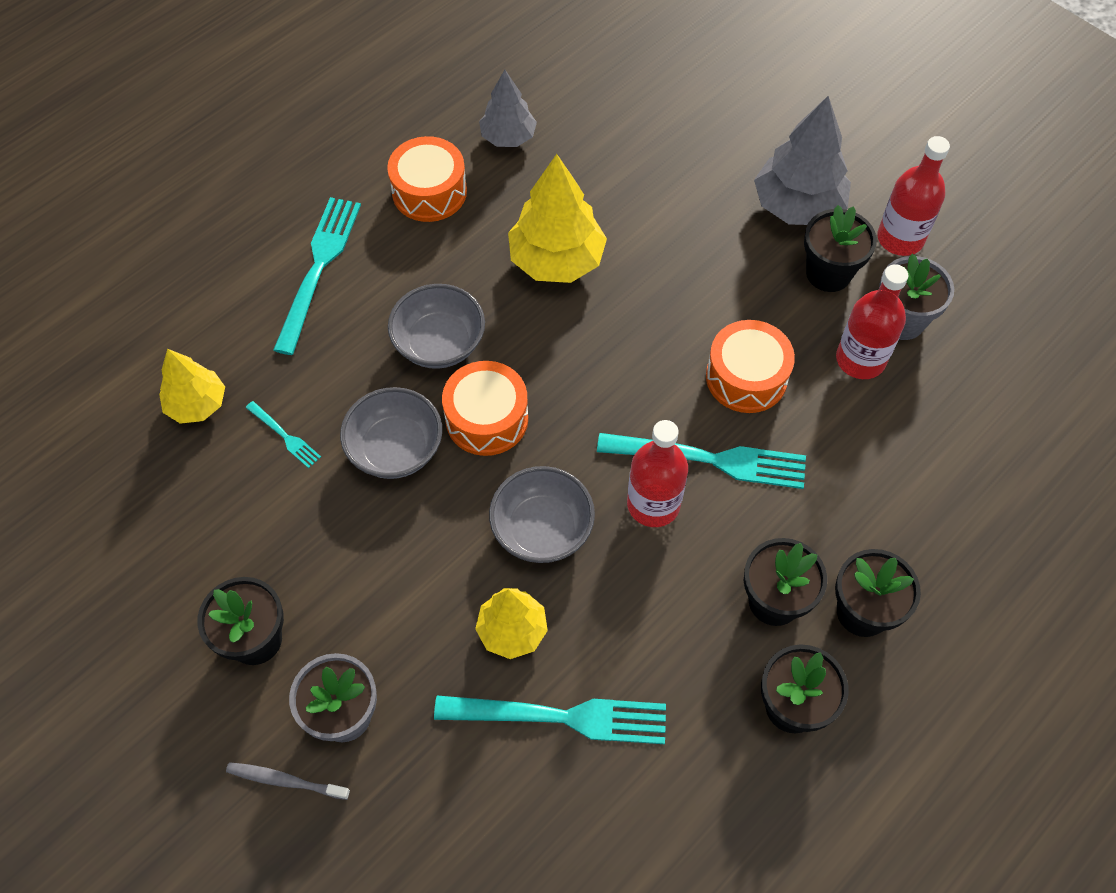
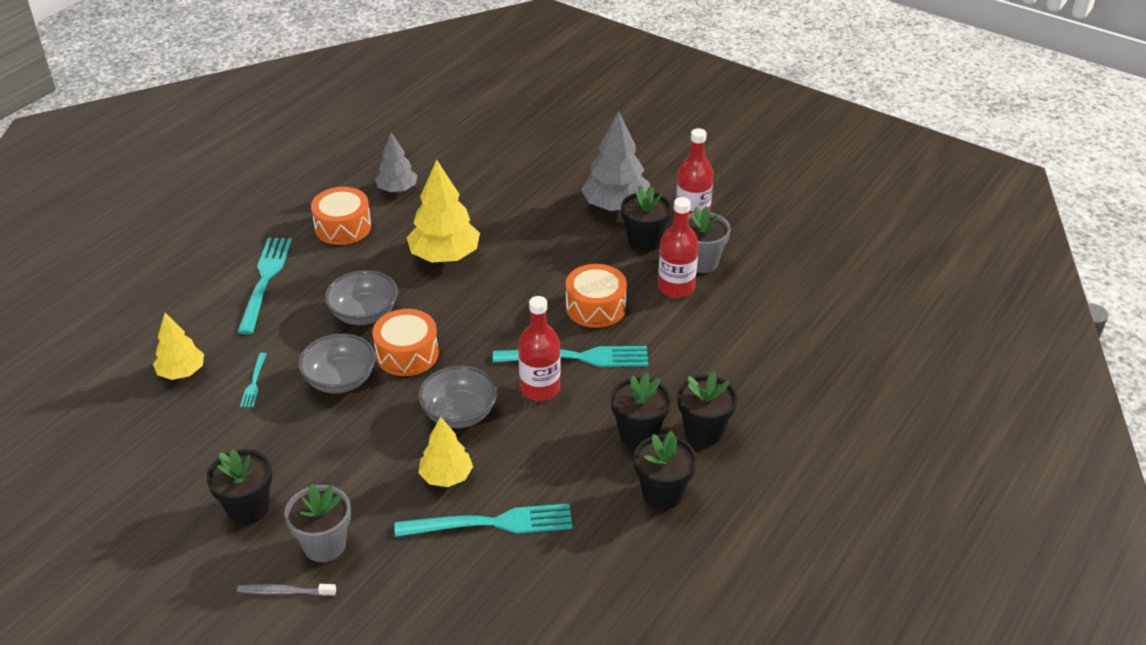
camera: 10 degrees left, 20 degrees down
turquoise fork [246,401,321,468] -> turquoise fork turned 60 degrees clockwise [240,353,266,408]

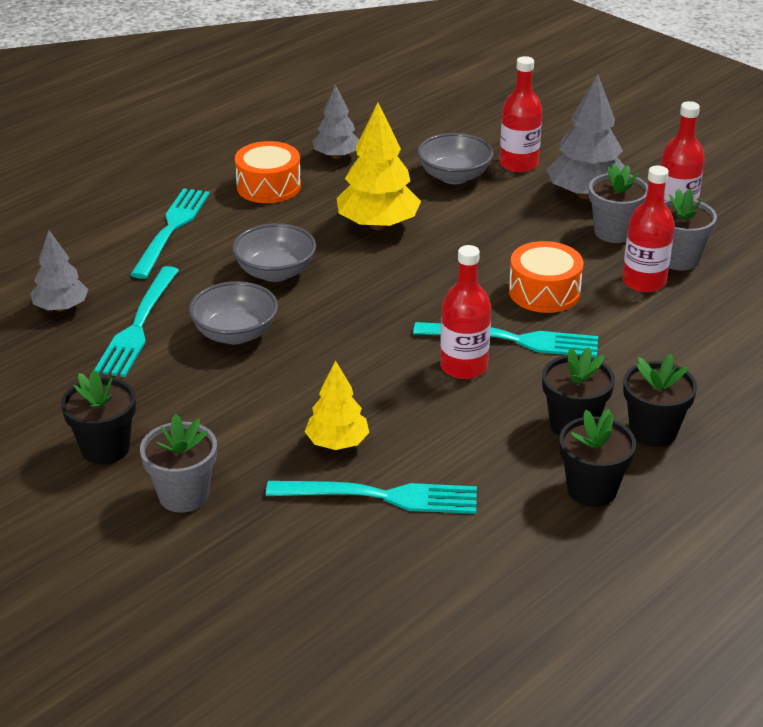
camera: 10 degrees right, 5 degrees down
yellow tree [153,313,204,380] -> grey tree [31,230,88,312]
grey toothbrush [237,584,336,596] -> none
turquoise fork [240,353,266,408] -> turquoise fork [94,266,179,377], size x2.11
orange drum [372,309,439,376] -> none
grey bowl [418,366,497,428] -> grey bowl moved to [417,133,493,184]
black flower pot [621,186,672,252] -> grey flower pot [589,163,648,243]
none -> red bottle [499,56,542,172]

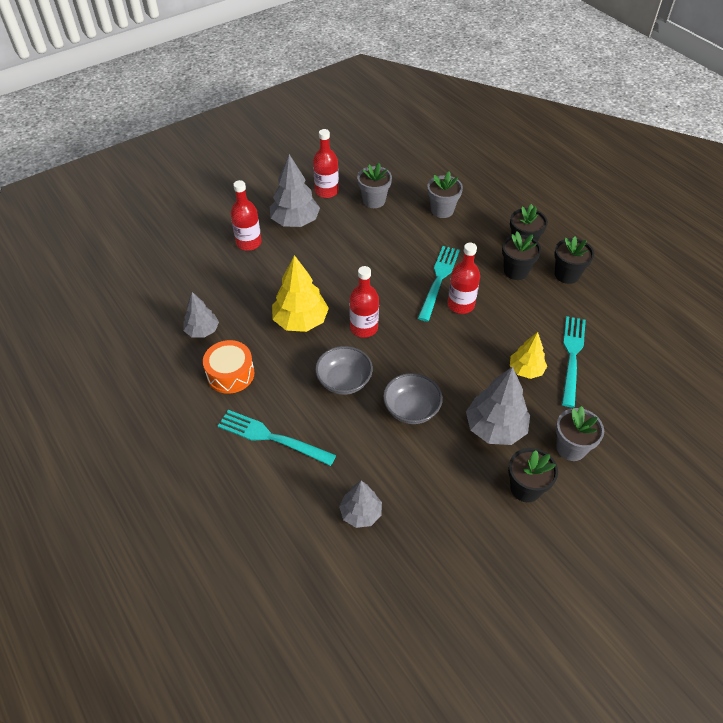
camera: 80 degrees left, 15 degrees up
turquoise fork [94,266,179,377] -> none
grey bowl [417,133,493,184] -> none
orange drum [509,241,583,313] -> none
grey flower pot [589,163,648,243] -> grey flower pot moved to [427,172,463,218]
red bottle [622,166,675,292] -> red bottle moved to [349,266,379,338]
none -> grey tree [466,366,530,445]

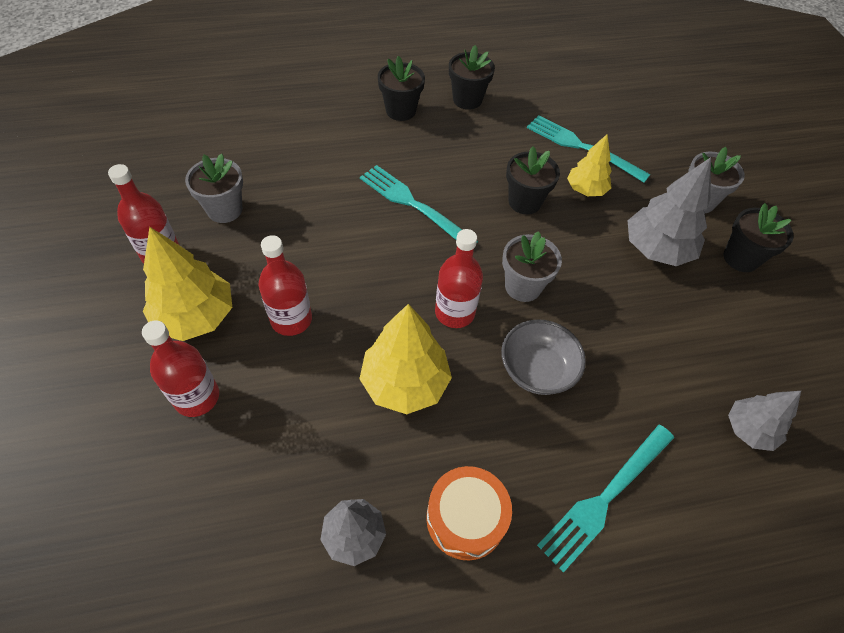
camera: 70 degrees left, 5 degrees up
grey tree [270,154,320,227] -> yellow tree [143,227,233,341]
grey bowl [383,373,443,424] -> none
grey flower pot [427,172,463,218] -> grey flower pot moved to [502,231,562,302]
red bottle [448,243,480,314] -> red bottle moved to [259,235,312,336]
black flower pot [502,232,541,280] -> black flower pot moved to [506,146,560,215]

